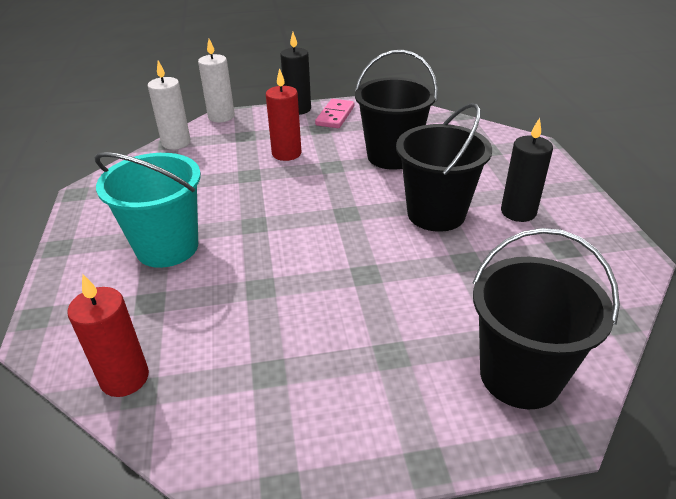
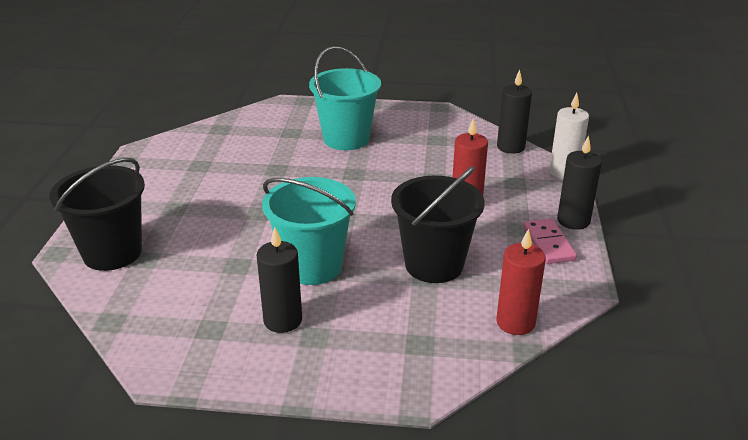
camera: 105 degrees right, 5 degrees down
red candle [68,275,149,397] -> red candle moved to [496,229,546,335]
white candle [148,61,191,150] -> black candle [497,70,532,154]
pink domino [315,99,354,128] -> pink domino turned 45 degrees clockwise [523,219,577,264]
black bucket [396,103,492,232] -> turquoise bucket [262,177,356,285]

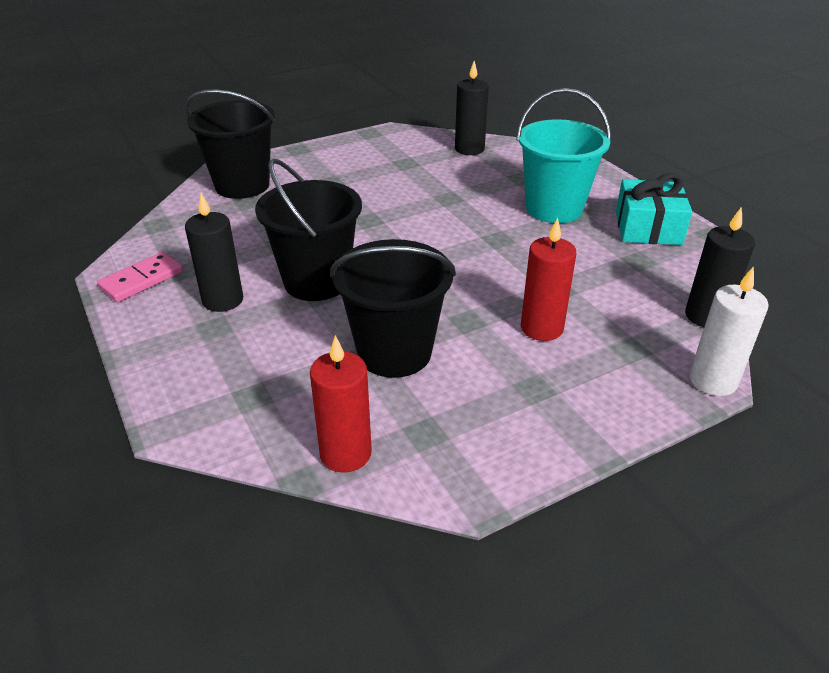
camera: 55 degrees right, 5 degrees up
turquoise bucket [262,177,356,285] -> black bucket [255,158,362,301]
pink domino [523,219,577,264] -> pink domino moved to [97,252,183,302]
black candle [557,135,602,230] -> black candle moved to [455,61,489,155]
none -> turquoise gift [616,173,692,245]

